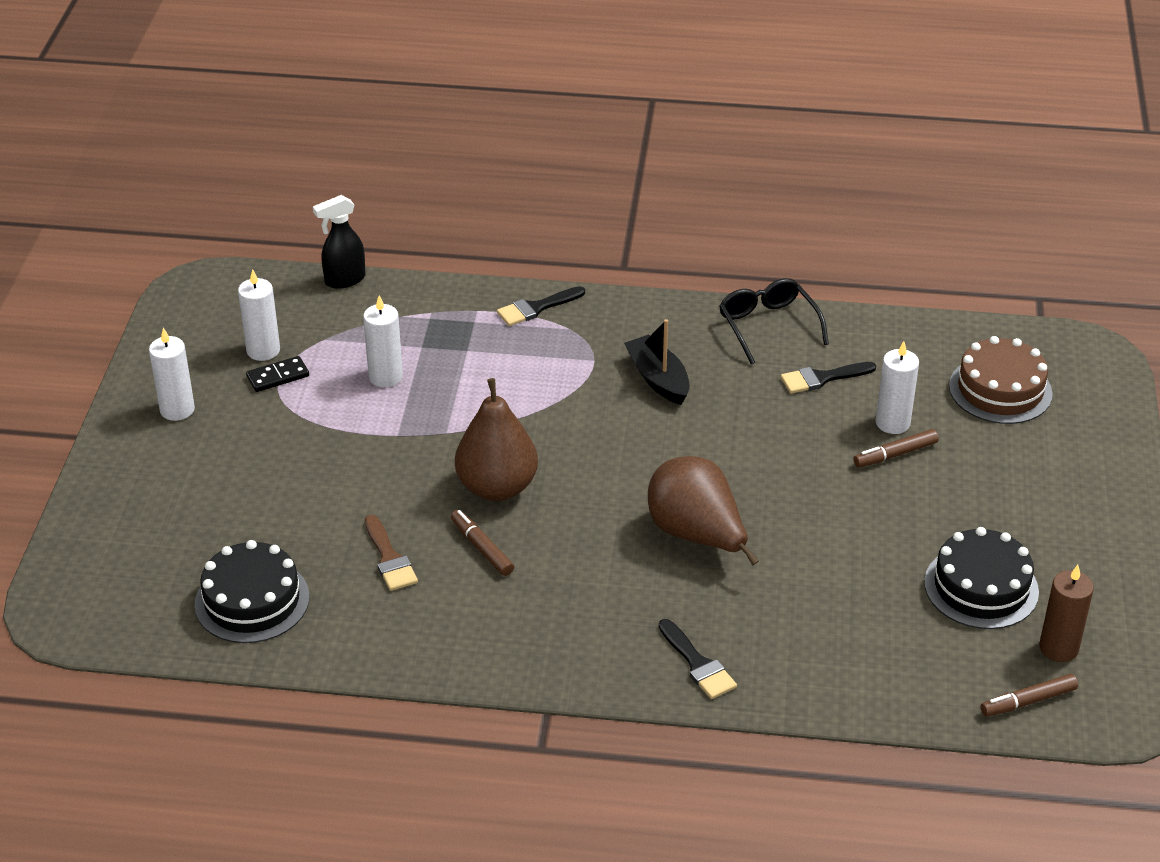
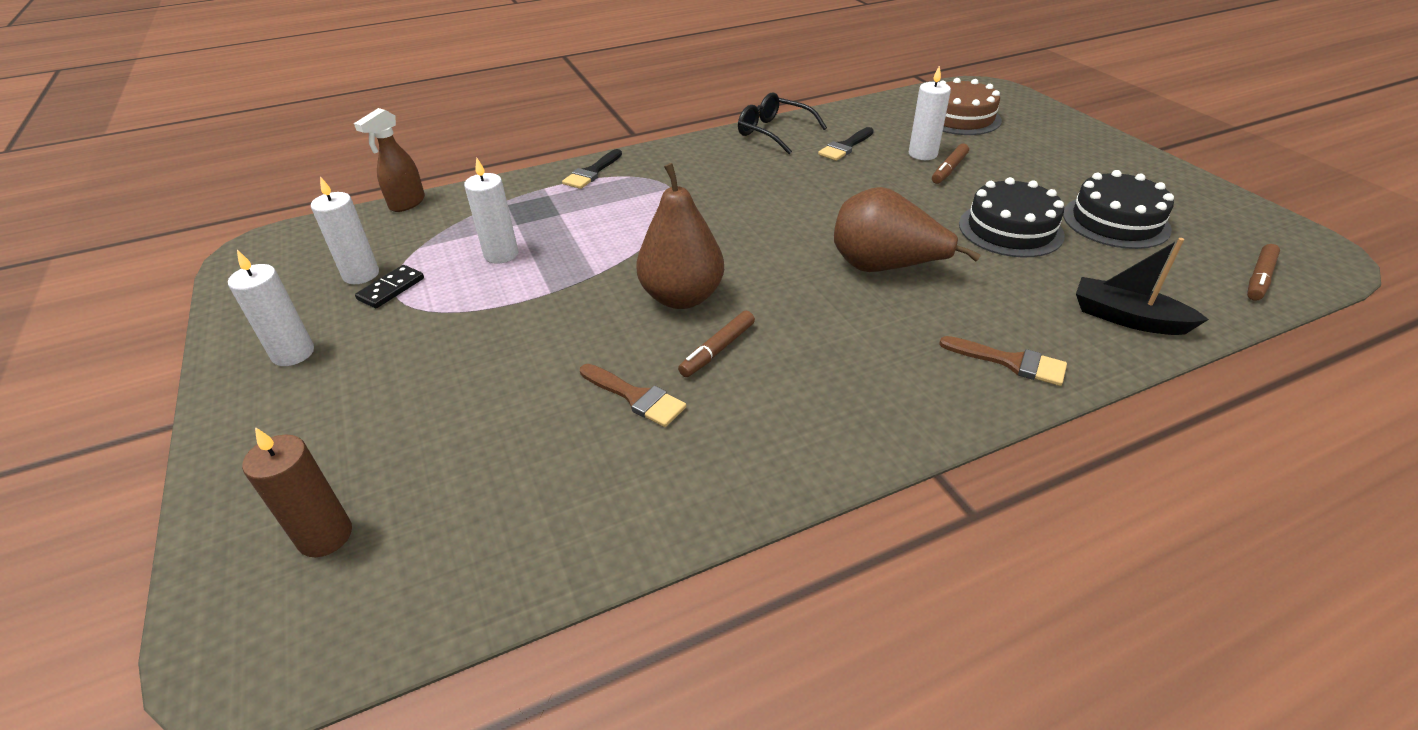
camera: 30 degrees left, 0 degrees up
black cake [195,540,310,643] -> black cake moved to [959,177,1065,258]
black spray bottle [313,195,366,289] -> brown spray bottle [354,108,425,212]
brown marker [451,510,514,576] -> brown marker turned 75 degrees counterclockwise [678,311,755,377]
black boat [624,319,690,405] -> black boat moved to [1076,238,1209,335]
black brush [659,619,737,699] -> brown brush [939,336,1067,386]
brown candle [1039,565,1094,662] -> brown candle moved to [242,427,352,557]

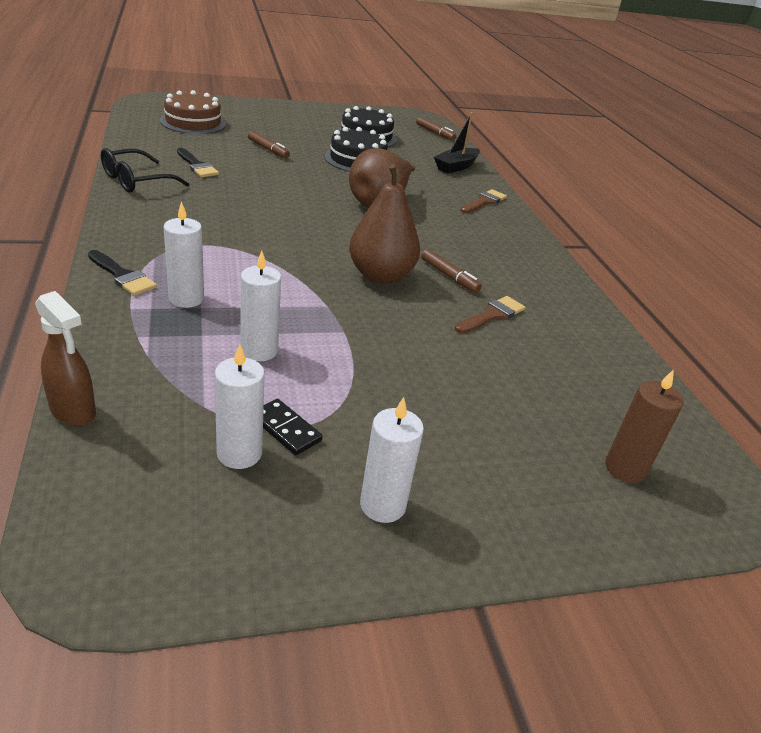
camera: 85 degrees left, 5 degrees down
white candle [909,65,951,160] -> white candle moved to [164,201,204,308]

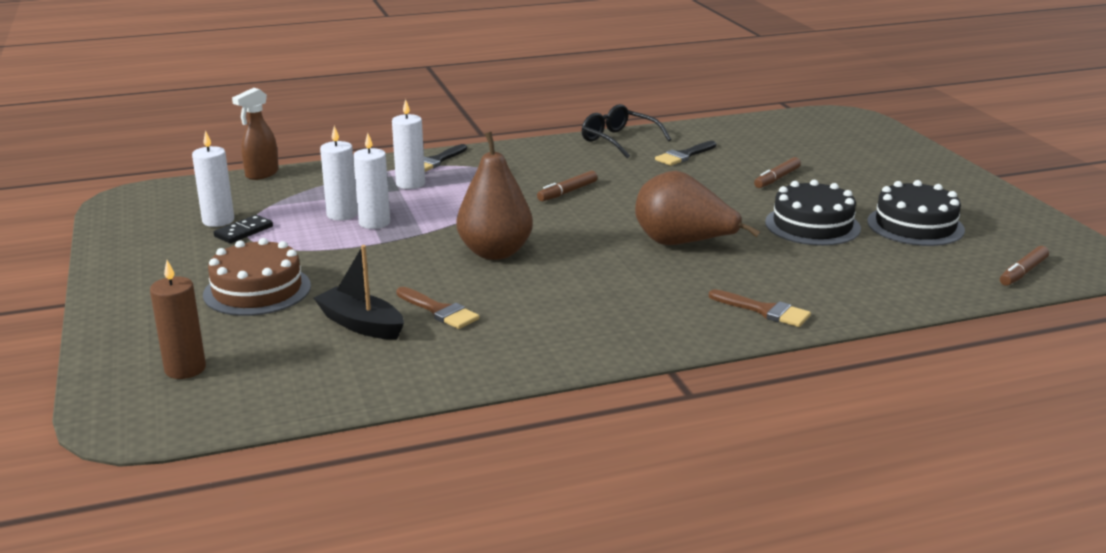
camera: 90 degrees right, 10 degrees down
brown cake [160,90,226,134] -> brown cake moved to [203,238,311,316]
white candle [360,397,424,523] -> white candle moved to [353,133,390,229]
brown marker [421,249,482,293] -> brown marker moved to [537,171,598,201]
black boat [434,112,480,173] -> black boat moved to [314,245,404,340]

